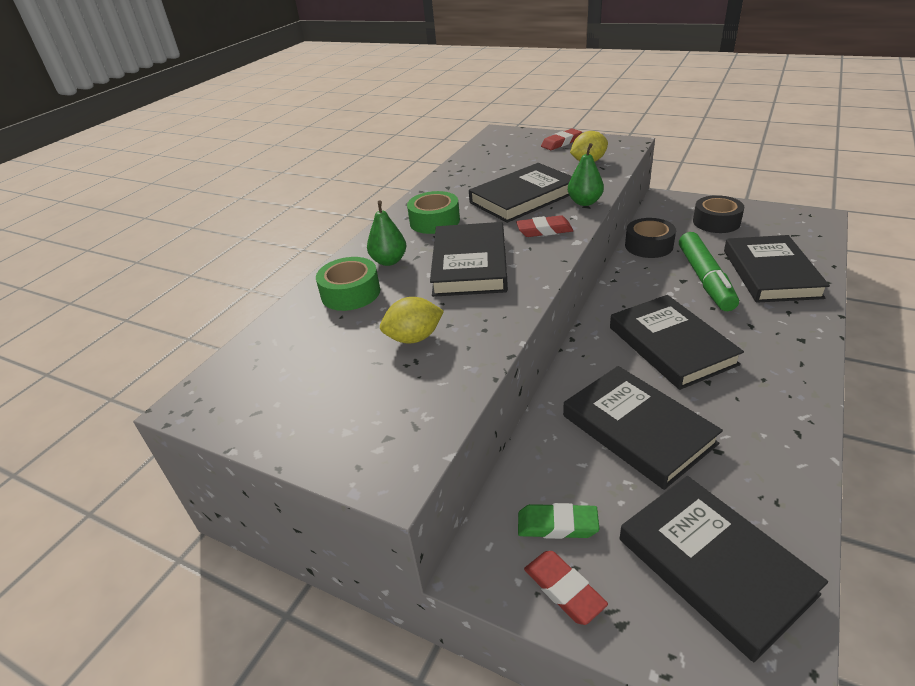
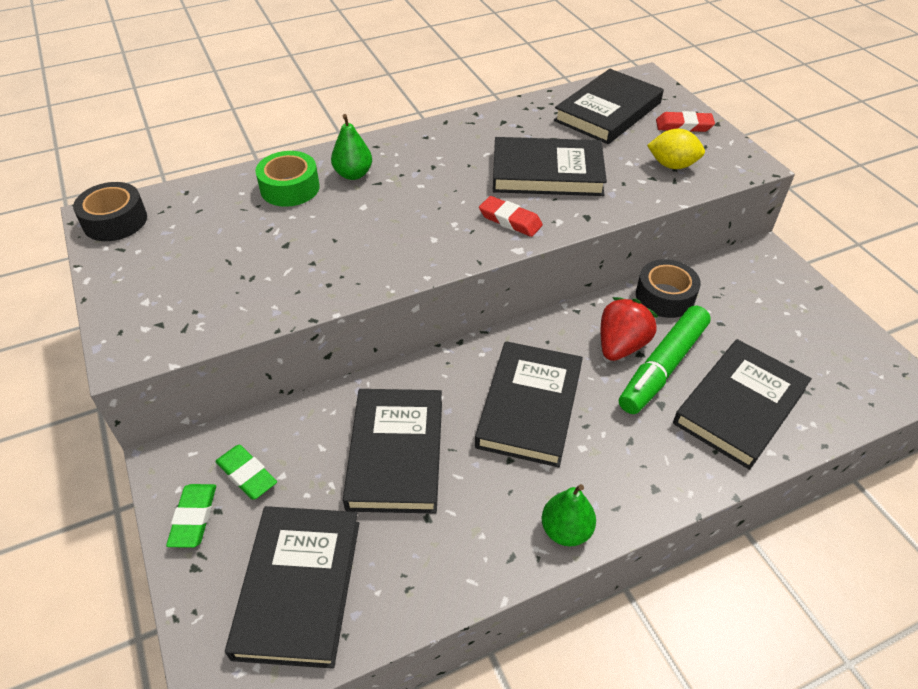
camera: 35 degrees right, 10 degrees up
yellow lemon [380,297,444,343] -> none
green tape [407,191,460,234] -> none
black book [430,222,508,297] -> black book moved to [554,69,664,144]
red eraser [524,551,608,625] -> green eraser [166,484,216,548]
green pear [568,143,604,206] -> green pear moved to [542,484,596,546]
black tape [693,195,745,233] -> black tape moved to [73,182,147,241]
none -> red strawberry [601,297,658,361]

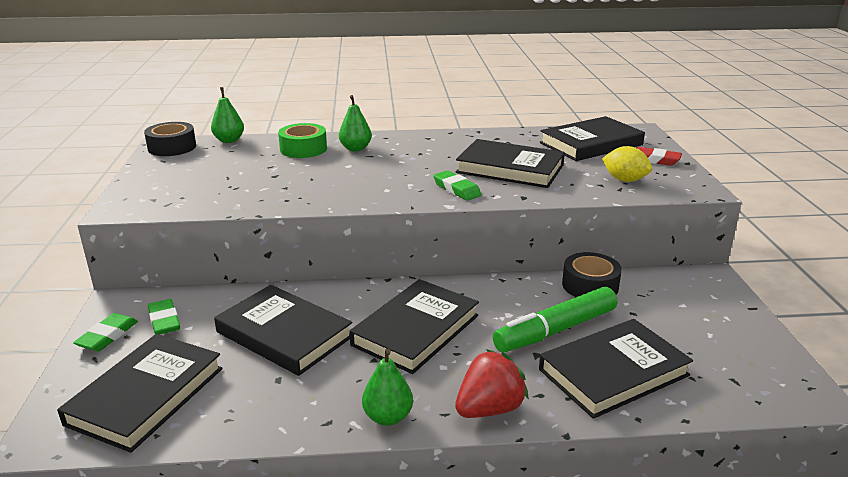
camera: 20 degrees right, 20 degrees down
black book [343,389,442,514] -> black book turned 75 degrees counterclockwise [214,285,352,376]
red eraser [479,196,543,237] -> green eraser [433,170,481,201]
red strawberry [601,297,658,361] -> red strawberry moved to [455,349,529,418]
none -> green pear [211,87,244,143]

